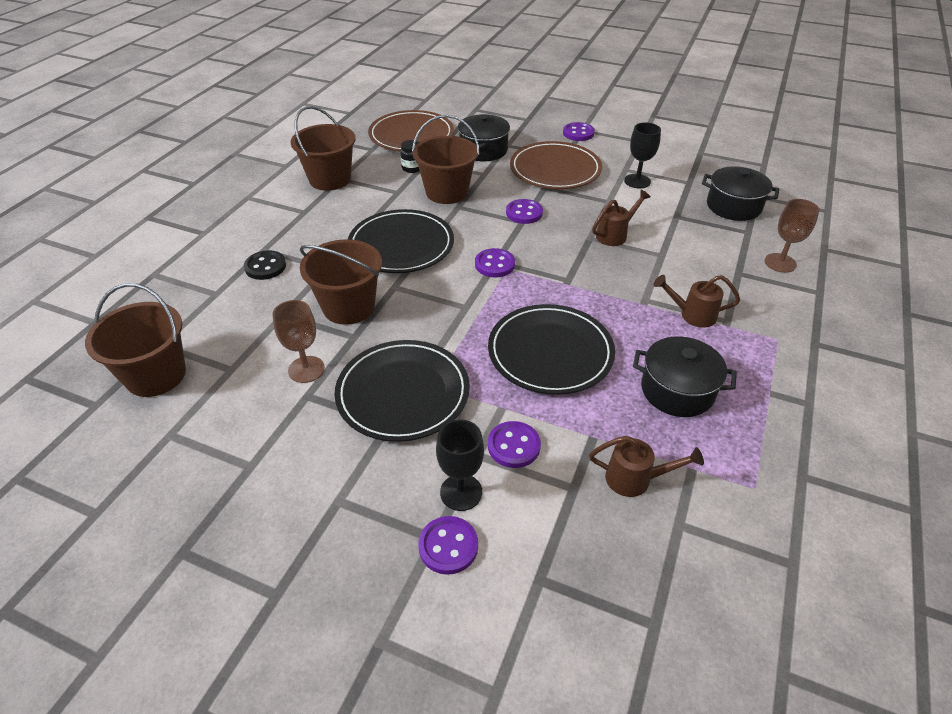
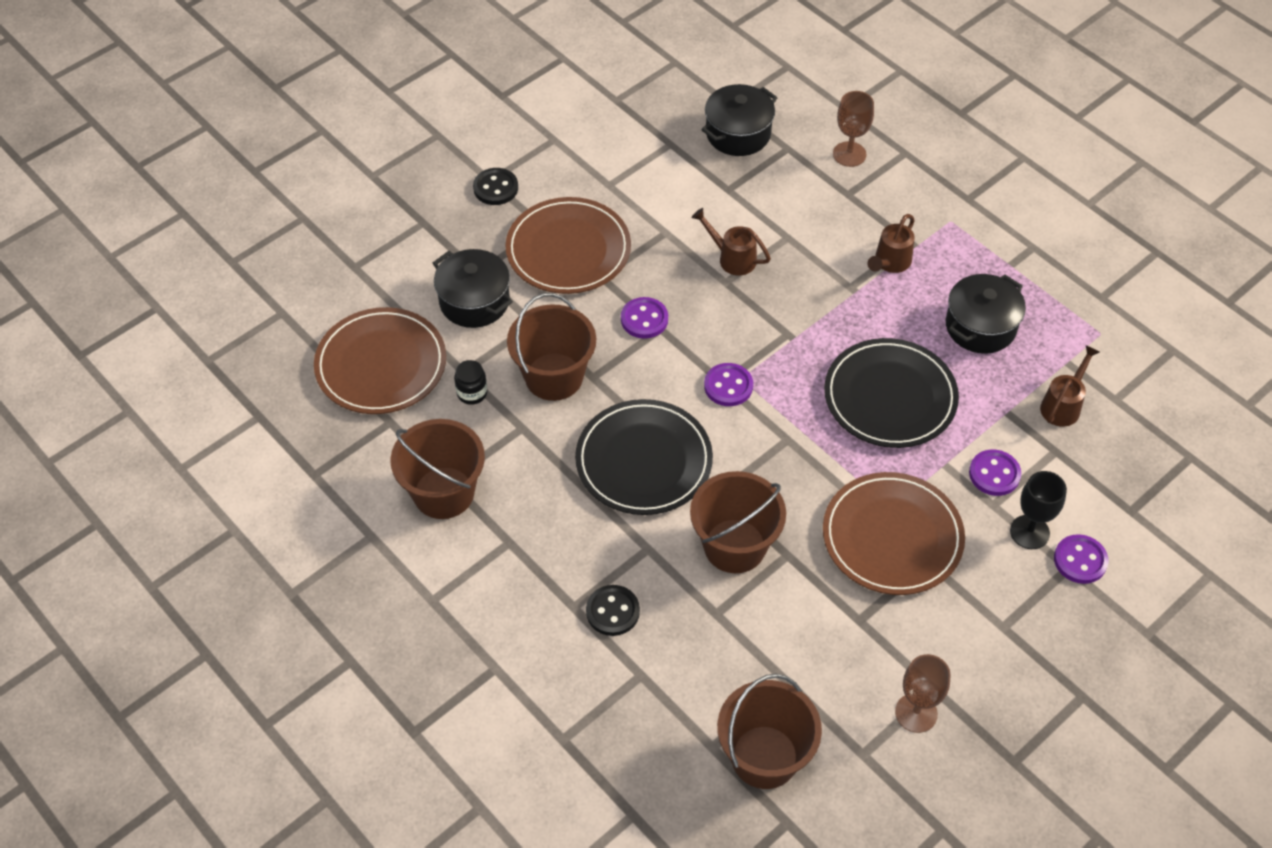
camera: 65 degrees left, 10 degrees up
brown goblet [272,300,325,383] -> brown goblet moved to [895,654,951,733]
black plate [334,340,470,442] -> brown plate [823,472,965,595]
purple button [563,122,595,141] -> black button [473,168,518,205]
brown watering can [592,190,651,246] -> brown watering can turned 45 degrees counterclockwise [691,208,771,276]
black goblet [624,122,661,188] -> none

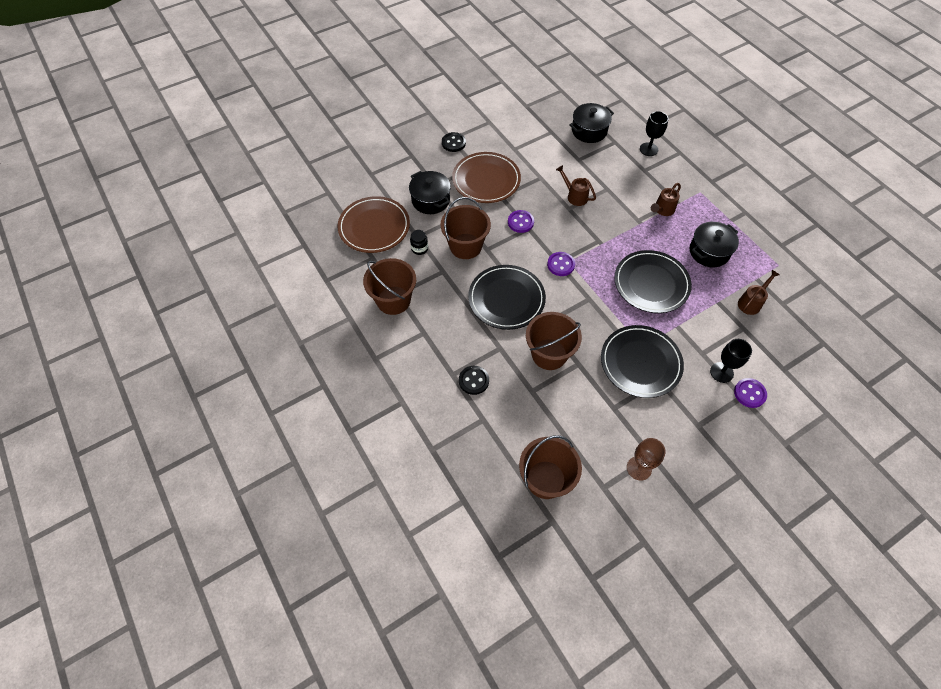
camera: 10 degrees right, 5 degrees up
brown plate [823,472,965,595] -> black plate [601,325,684,398]
brown goblet [833,91,874,167] -> black goblet [640,111,669,156]
purple button [969,450,1021,496] -> none

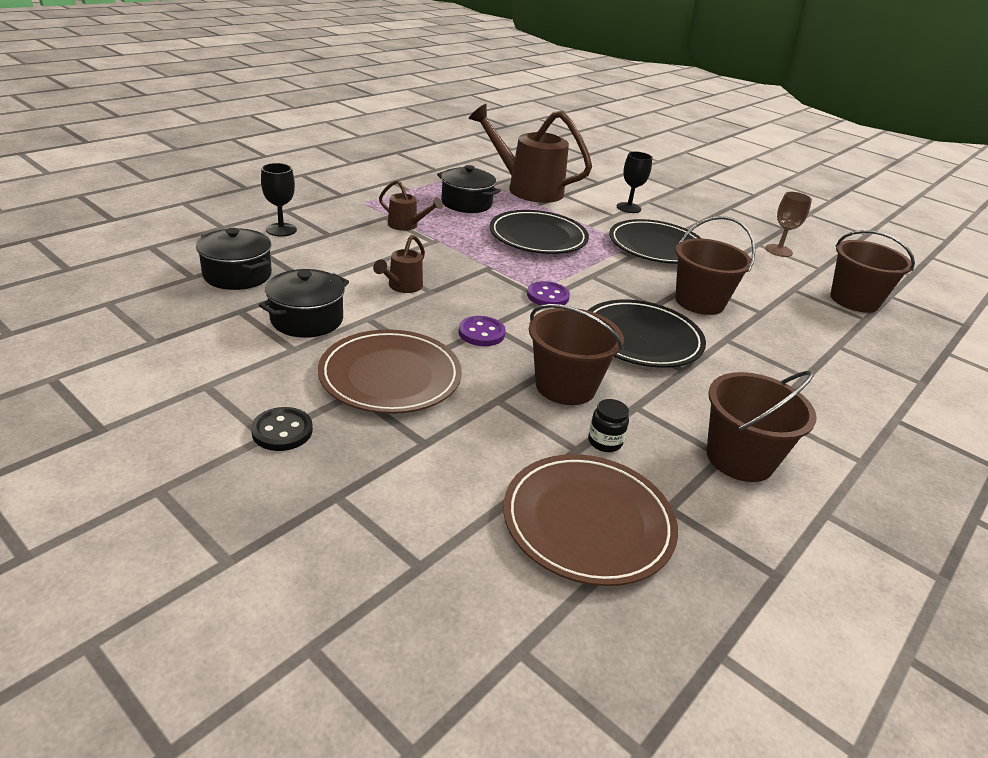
camera: 110 degrees left, 25 degrees down
black pot [409,171,451,214] -> black pot moved to [259,269,349,338]
black button [459,366,489,395] -> none
purple button [734,378,767,408] -> none
brown watering can [738,270,780,315] -> brown watering can [468,104,592,203], size x2.15

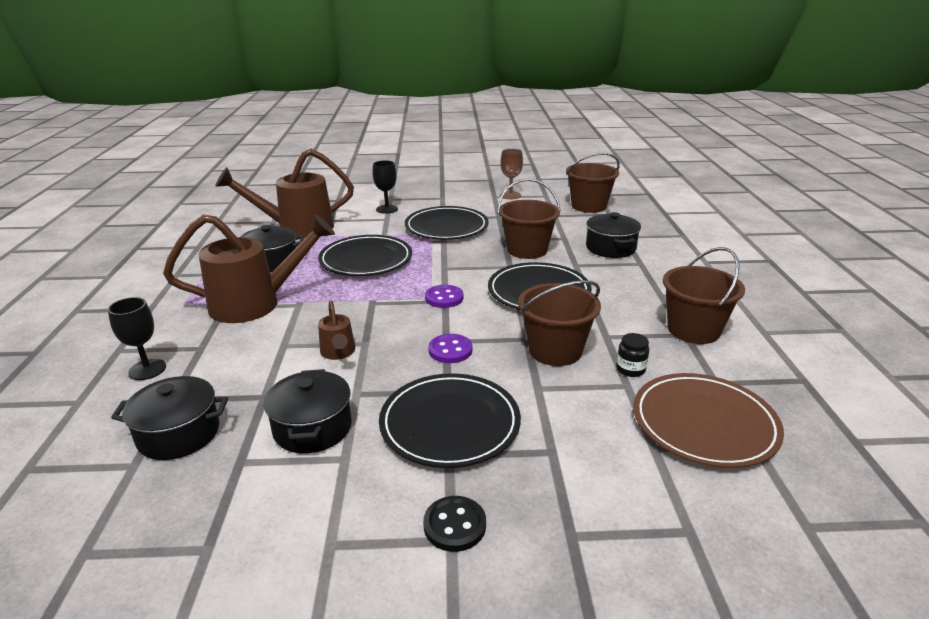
camera: 40 degrees left, 5 degrees down
brown plate [318,329,462,414] -> black plate [379,373,521,468]
brown watering can [379,180,443,231] -> brown watering can [163,214,335,323], size x2.15
none -> black pot [586,212,641,258]

